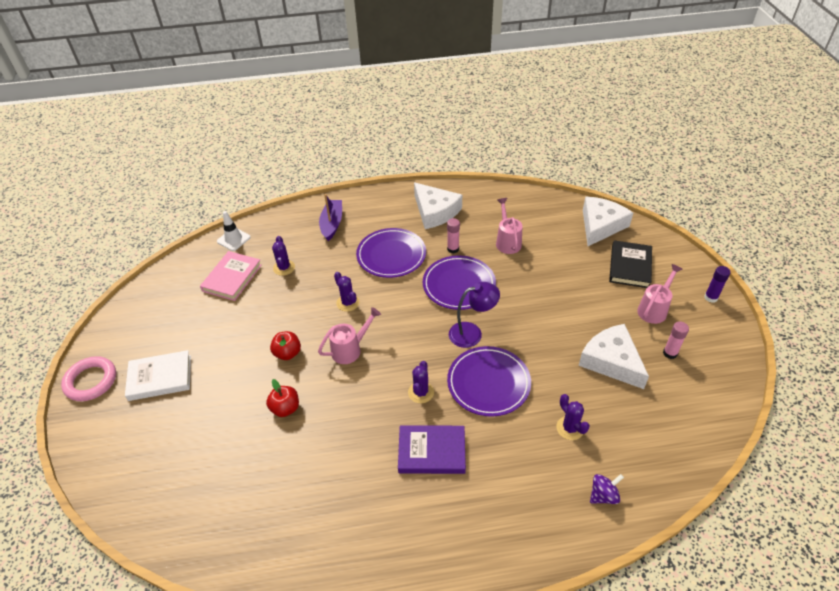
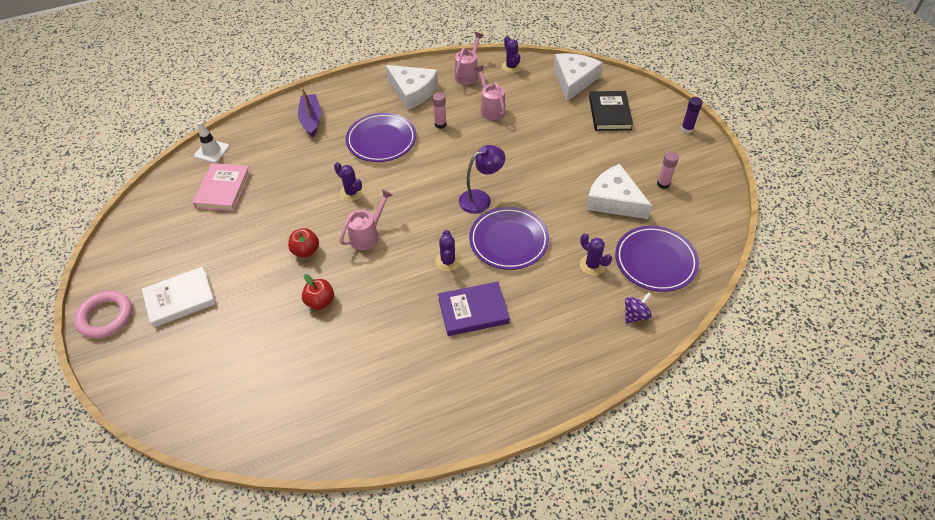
camera: 15 degrees left, 5 degrees up
purple cactus [272,236,295,276] -> purple cactus moved to [502,36,521,73]
purple plate [423,255,496,310] -> purple plate moved to [615,226,699,292]
pink watering can [637,264,682,324] -> pink watering can moved to [454,32,484,85]

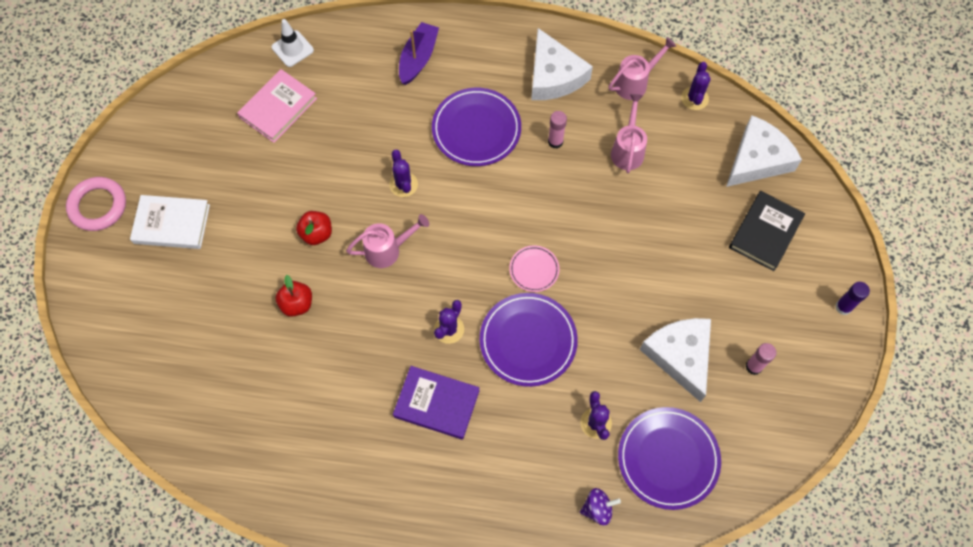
camera: 30 degrees right, 15 degrees up
purple lamp [459,145,505,214] -> pink plate [509,245,559,292]

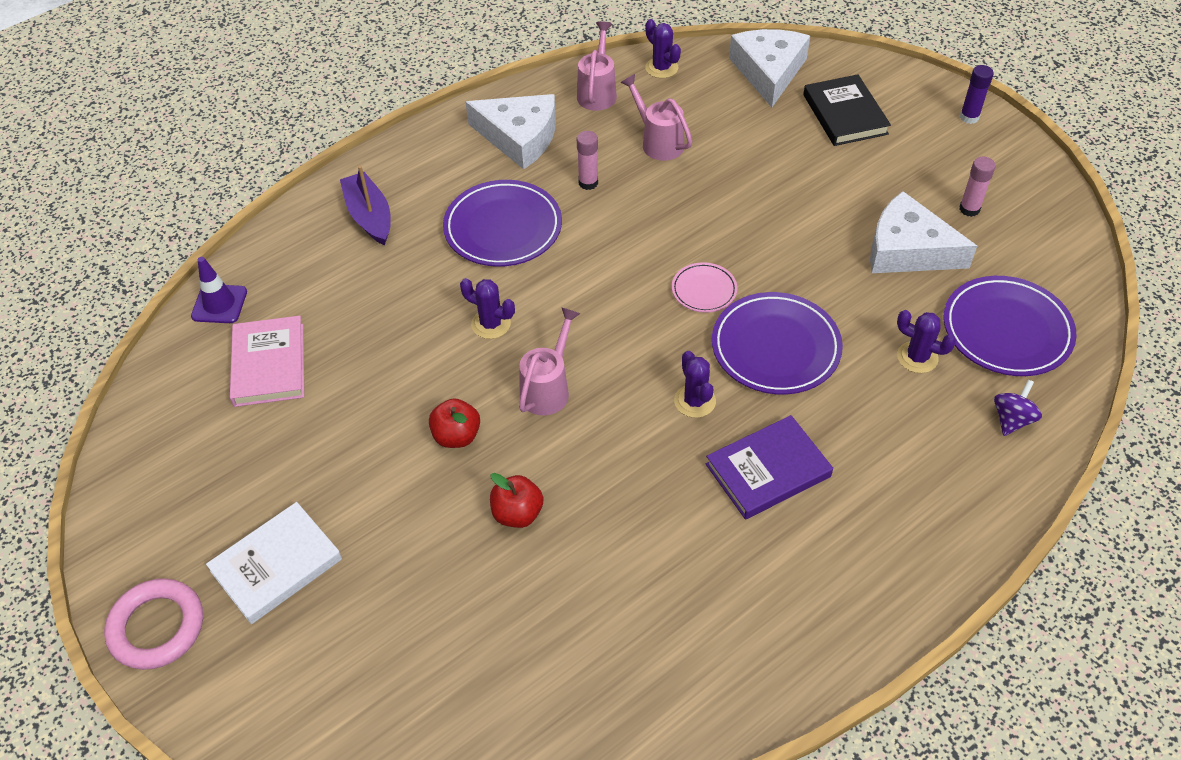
camera: 45 degrees left, 15 degrees down
white traffic cone [272,19,314,67] -> purple traffic cone [191,257,247,323]

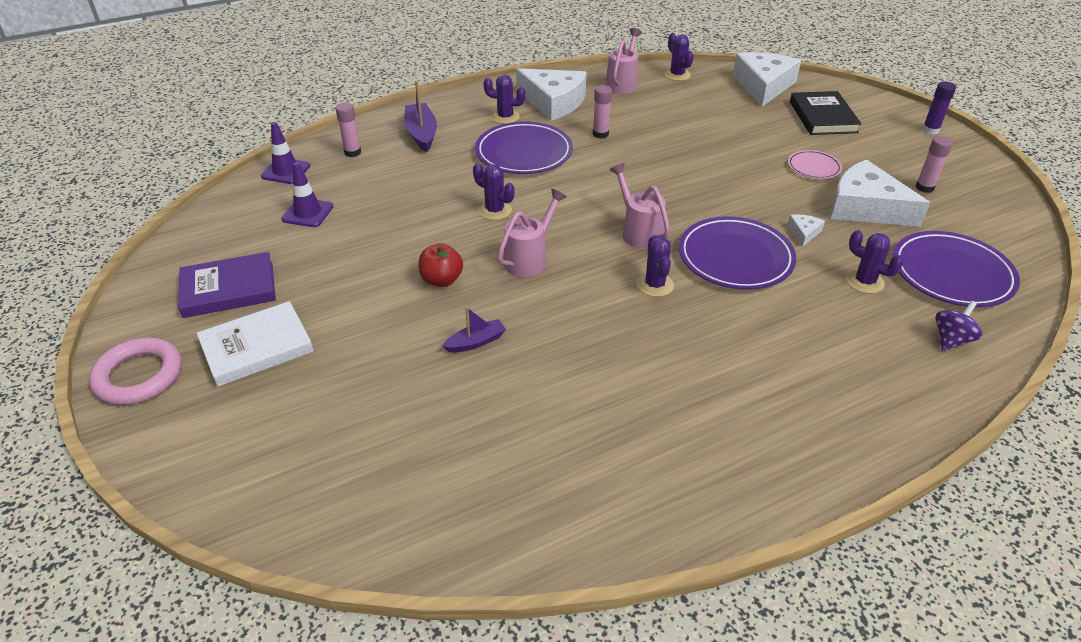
camera: 10 degrees right, 10 degrees down
pink book [230,316,304,407] -> purple traffic cone [281,162,334,227]
red apple [490,473,543,528] -> purple boat [442,307,506,353]
pink watering can [620,74,692,161] -> pink watering can moved to [609,163,670,249]
pink plate [672,262,737,313] -> pink plate moved to [788,150,842,179]
purple book [706,415,833,520] -> purple book moved to [178,252,276,318]
none -> pink glue stick [335,103,361,157]
none -> purple cactus [483,75,526,124]
none -> white cheese [788,214,825,247]

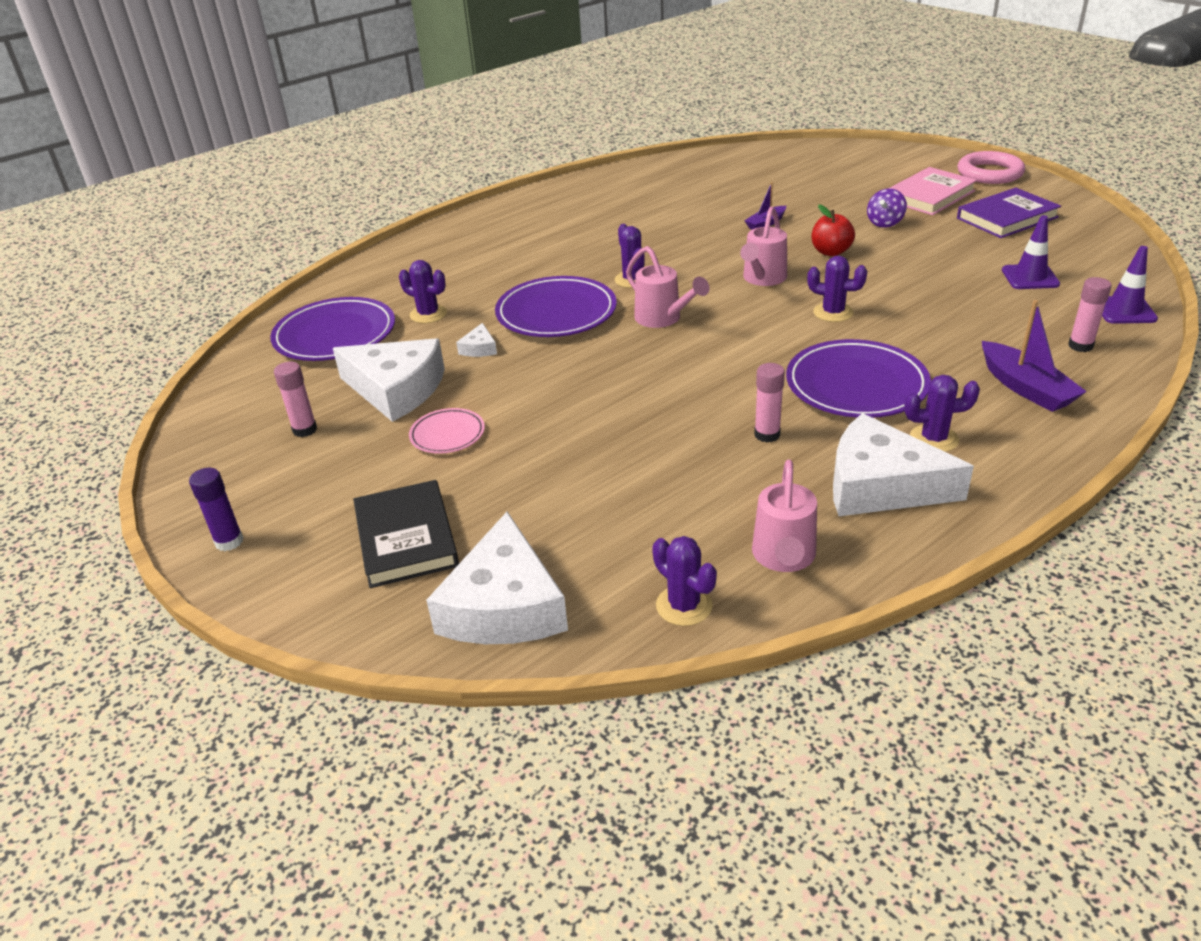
camera: 170 degrees right, 5 degrees down
white book [197,301,314,387] -> pink book [890,167,977,215]
purple spinning top [935,301,982,351] -> purple spinning top moved to [867,188,907,228]

